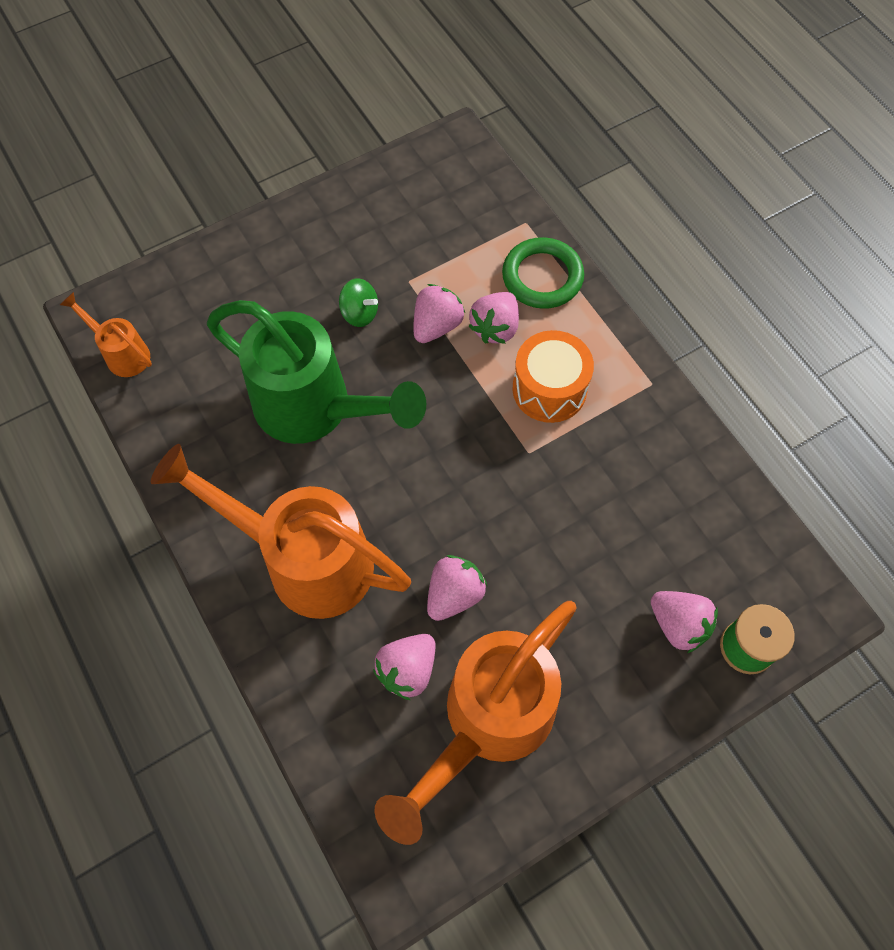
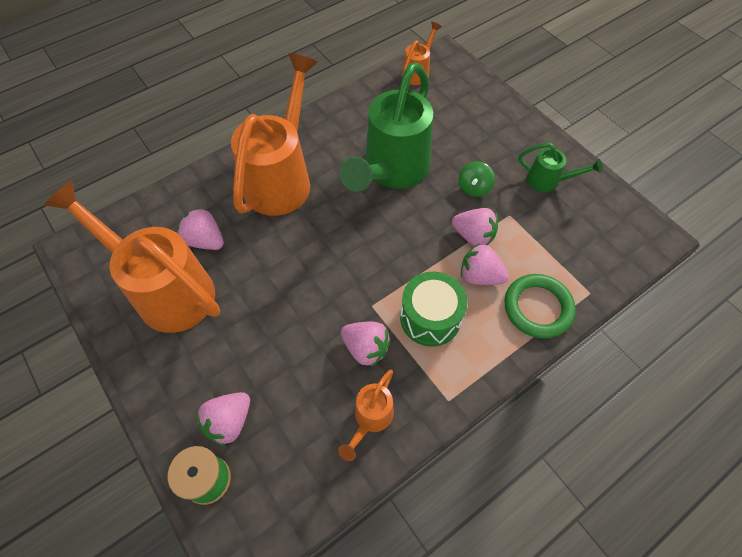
camera: 85 degrees right, 5 degrees down
pink strawberry [427,555,487,621] -> pink strawberry moved to [341,322,391,367]
orange drum [512,330,594,423] -> green drum [400,272,468,347]
none -> orange watering can [338,370,394,461]
none -> green watering can [518,142,603,192]

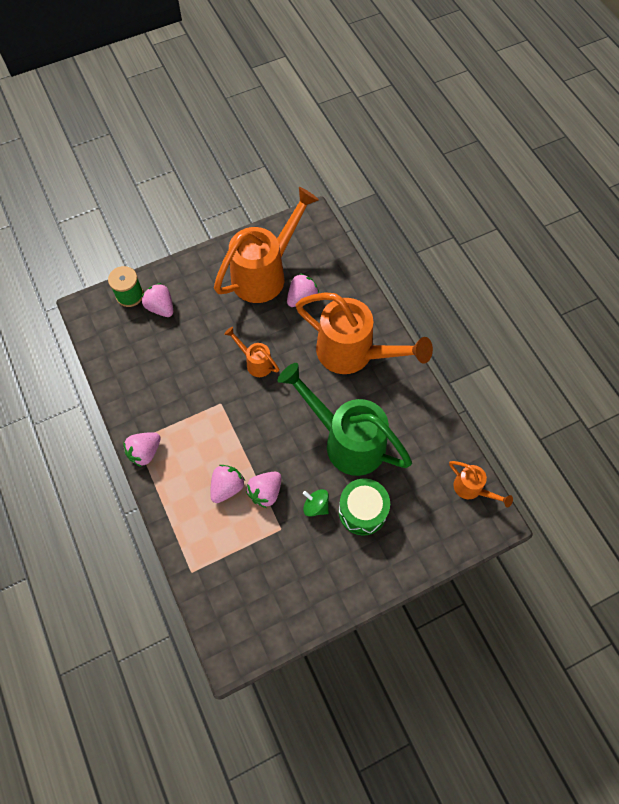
camera: 100 degrees right, 5 degrees up
orange watering can [338,370,394,461] -> orange watering can moved to [224,327,279,377]
pink strawberry [341,322,391,367] -> pink strawberry moved to [123,432,161,467]
green drum [400,272,468,347] -> green drum moved to [339,478,390,535]
green ring [504,274,576,338] -> none
green watering can [518,142,603,192] -> none

